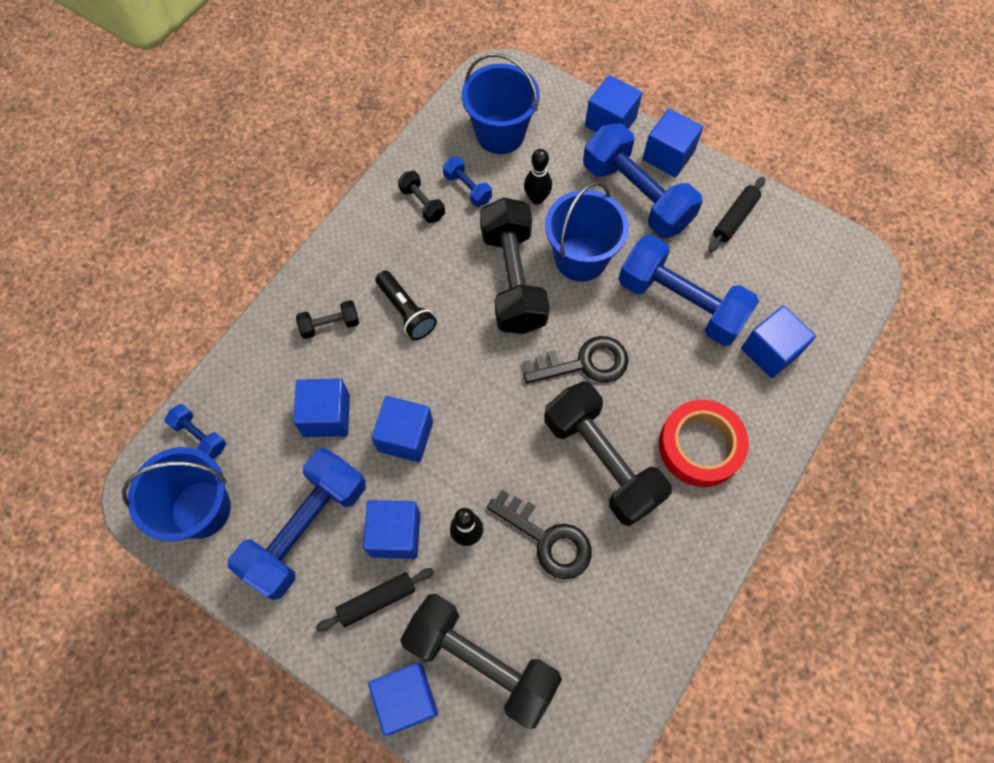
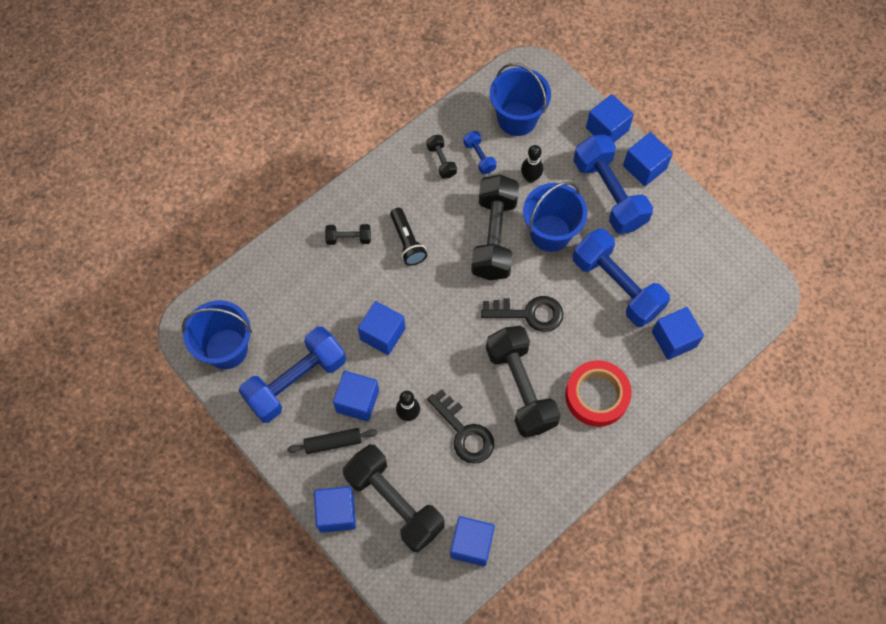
camera: 15 degrees right, 0 degrees up
blue dumbbell [165,404,226,458] -> none
blue cube [293,379,350,437] -> blue cube moved to [450,516,495,566]
black rolling pin [708,177,765,252] -> none

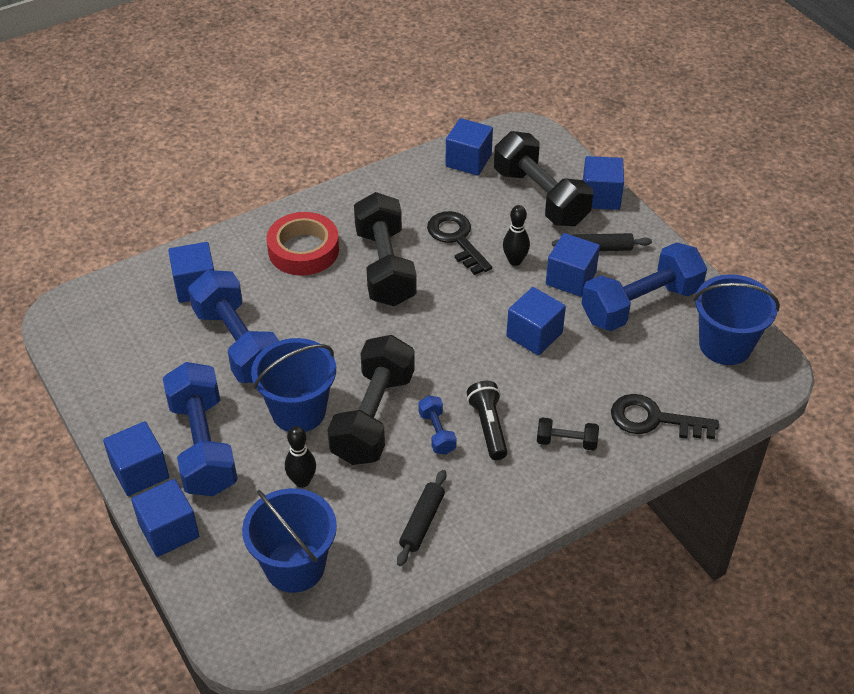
camera: 170 degrees left, 20 degrees down
black dumbbell [427,135,457,179] -> black rolling pin [397,470,446,566]
blue dumbbell [463,131,497,174] -> blue dumbbell moved to [418,396,457,455]
black key [481,296,563,332] -> black key moved to [611,394,719,439]

